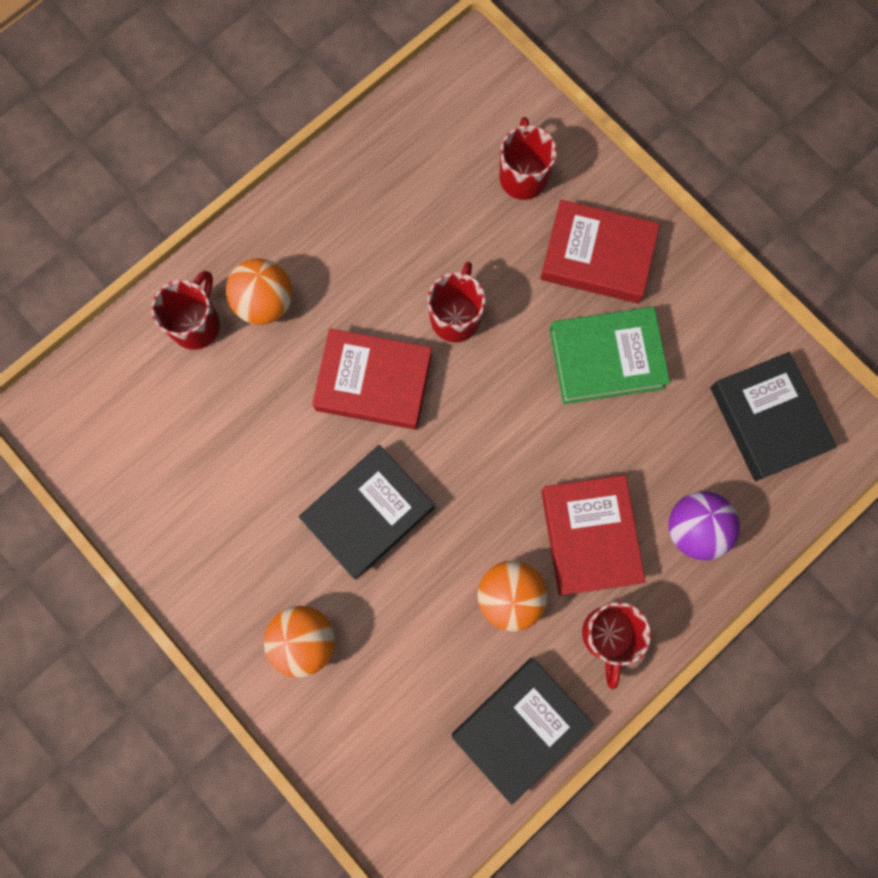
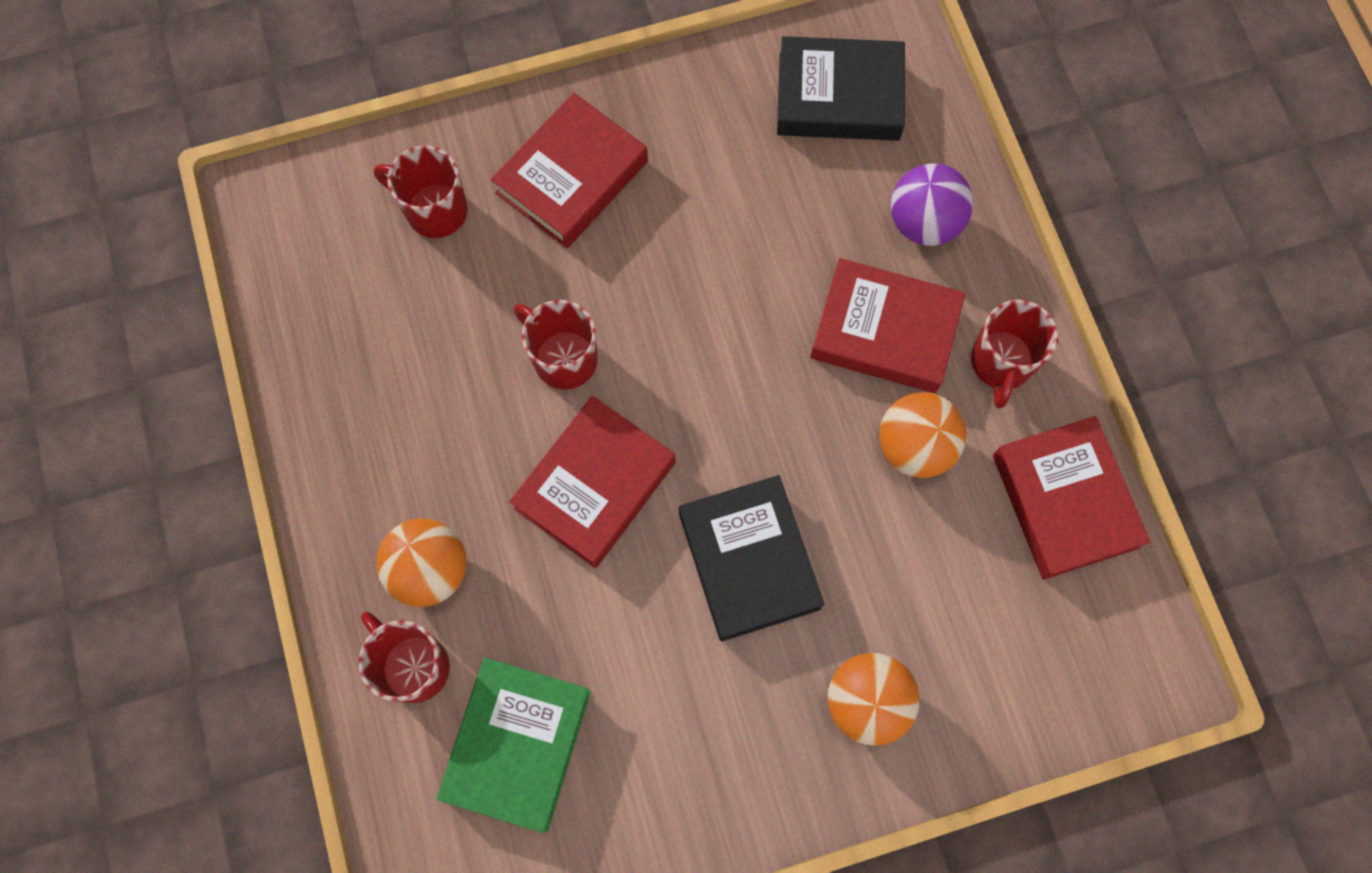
camera: 65 degrees left, 5 degrees down
black book [452,658,594,805] -> red book [993,416,1150,580]
green book [549,307,670,404] -> green book moved to [437,658,591,833]
red mug [582,602,651,689] -> red mug turned 75 degrees clockwise [971,300,1058,409]

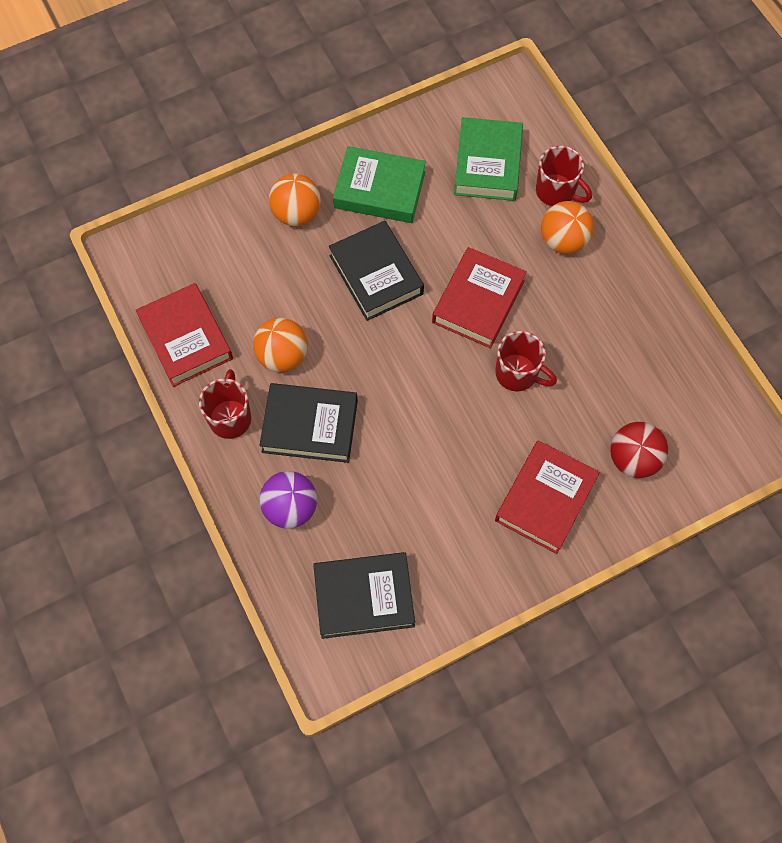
camera: 170 degrees right, 5 degrees down
red mug [374,145,468,238] -> red ball [610,422,668,478]
red book [810,258,966,393] -> black book [259,383,358,463]
none -> green book [333,146,426,223]

